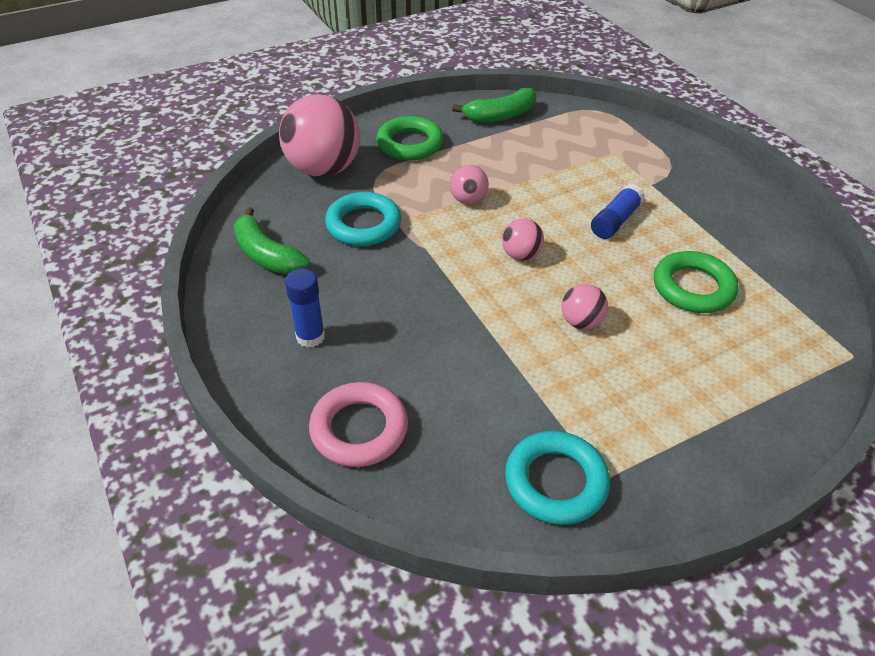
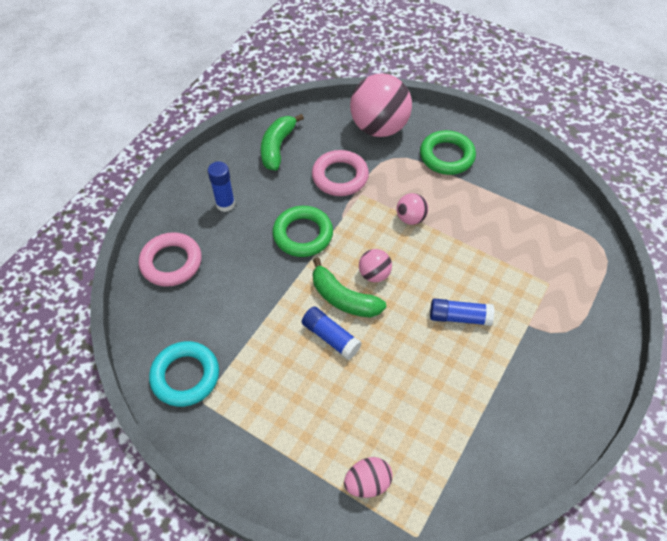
camera: 60 degrees right, 10 degrees up
turquoise ring [325,192,402,246] -> pink ring [312,150,369,196]
green banana [452,88,537,123] -> green banana moved to [313,258,386,318]
pink ball [561,284,608,329] -> blue glue stick [302,307,362,360]
green ring [654,251,739,313] -> green ring moved to [272,206,333,257]
none -> pink egg [344,457,392,498]

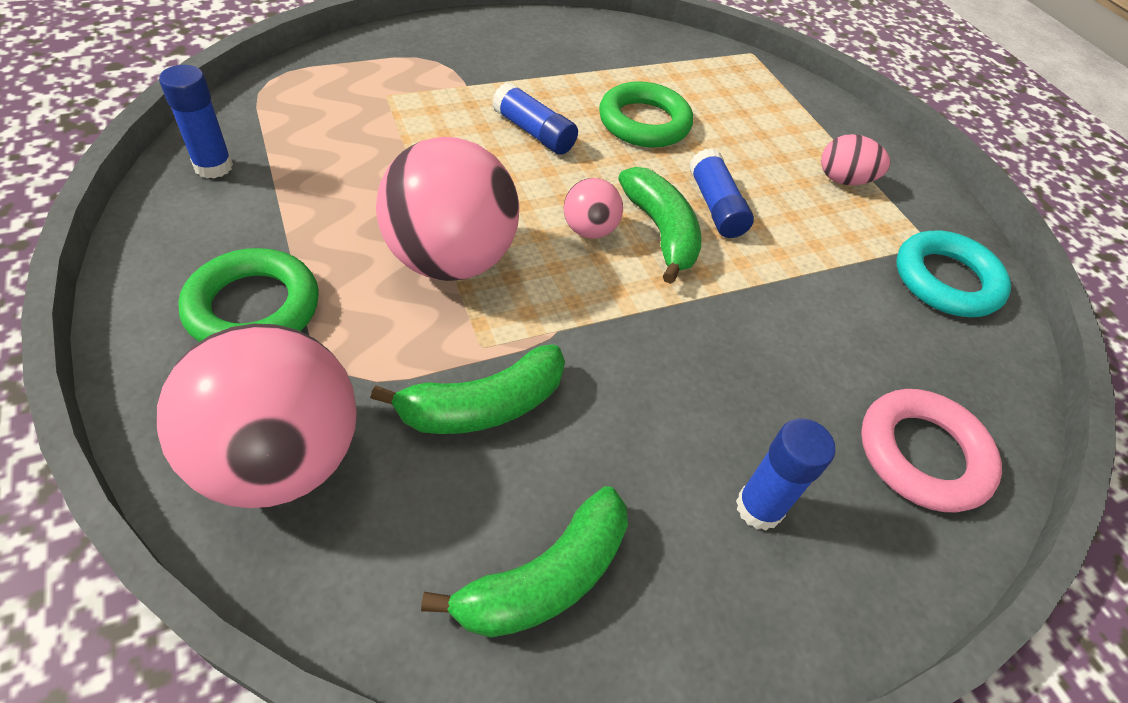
camera: 150 degrees left, 5 degrees down
green ring [272,206,333,257] -> green ring moved to [599,81,693,148]
pink ring [312,150,369,196] -> green banana [371,344,565,434]
pink egg [344,457,392,498] -> pink egg moved to [821,134,890,185]
pink ball [397,193,428,225] -> pink ball [376,137,519,281], size x2.12
none -> blue glue stick [159,65,233,178]

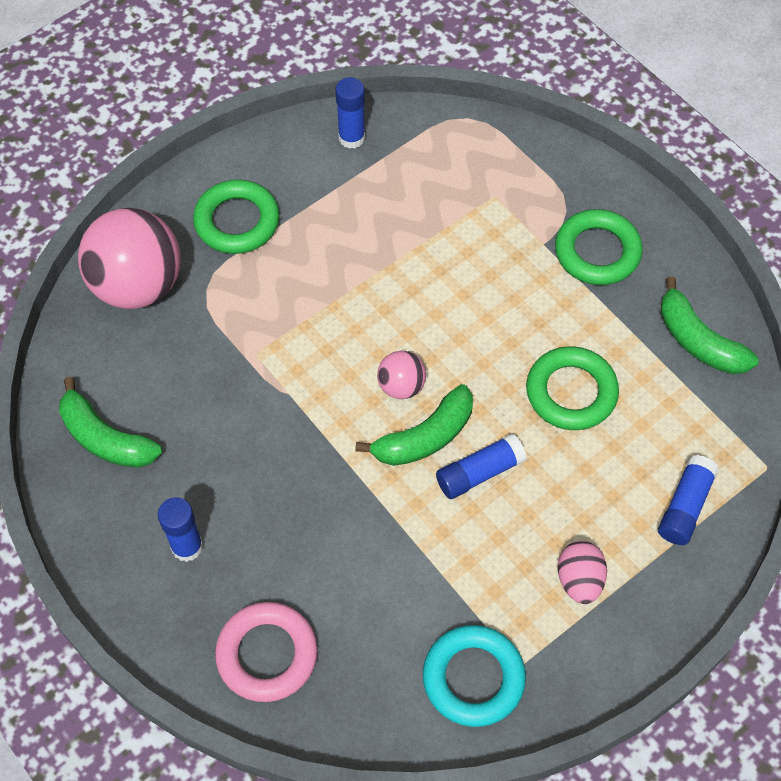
camera: 80 degrees right, 10 degrees up
green banana [371,344,565,434] -> green banana moved to [661,277,759,374]
pink ball [376,137,519,281] -> none
blue glue stick [492,82,578,155] -> blue glue stick moved to [658,455,719,545]
none -> green ring [555,209,643,285]

